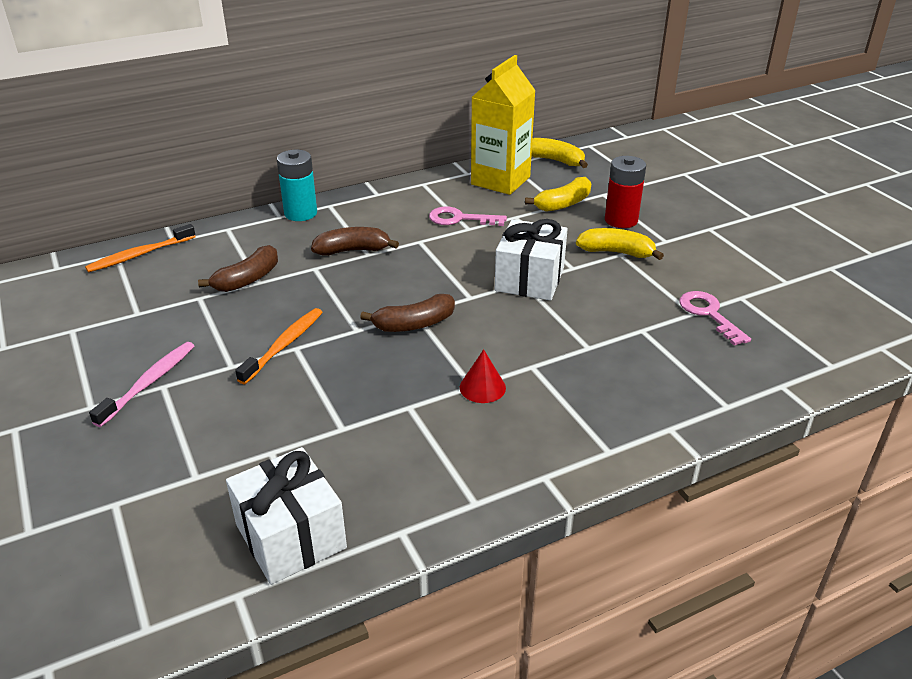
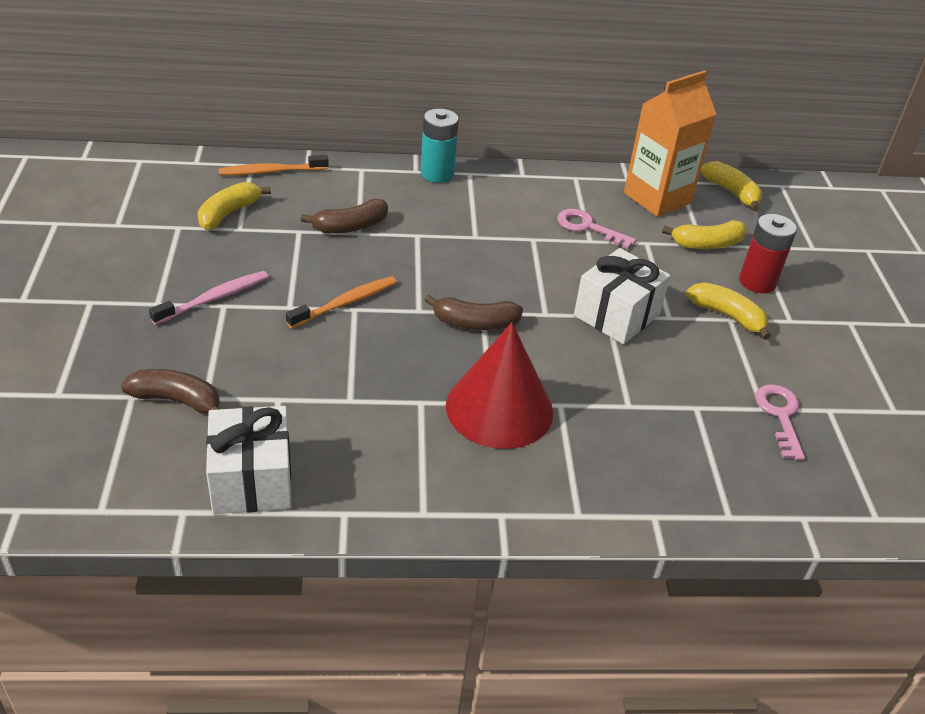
camera: 20 degrees right, 5 degrees up
brown banana [311,227,399,256] -> brown banana moved to [121,369,220,414]
red cone [460,349,506,403] -> red cone [446,322,553,449], size x2.30
yellow carton [471,55,536,195] -> orange carton [624,70,716,217]
none -> yellow banana [197,182,271,230]

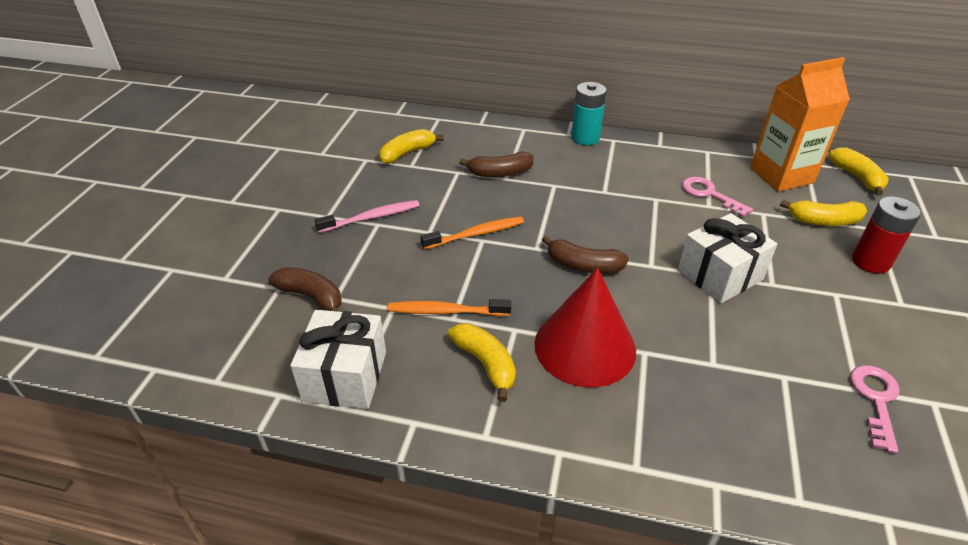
camera: 20 degrees right, 0 degrees up
orange toothbrush [219,155,329,176] -> orange toothbrush moved to [388,299,511,316]
yellow banana [686,282,771,340] -> yellow banana moved to [448,323,516,402]

